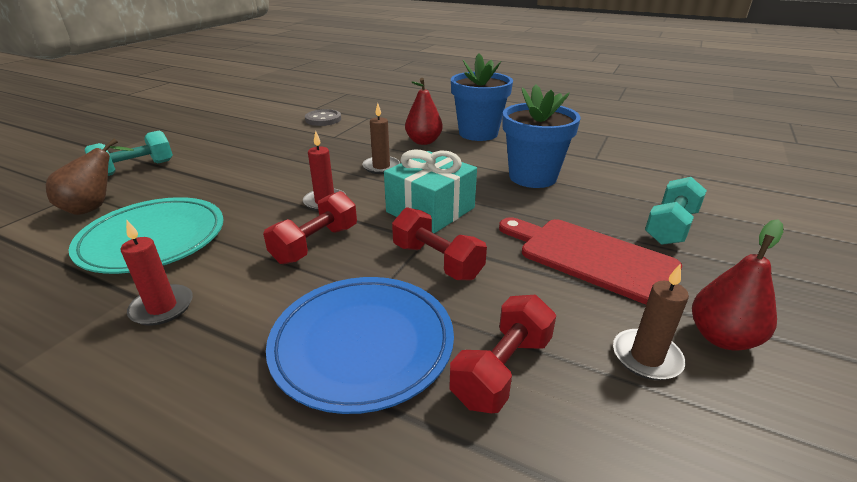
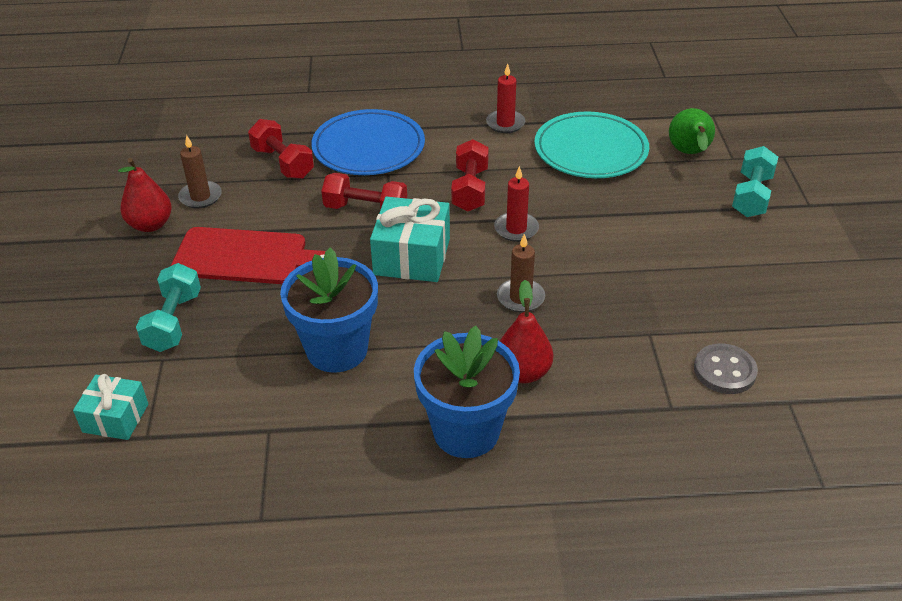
camera: 150 degrees right, 10 degrees up
brown pear [46,139,134,215] -> green pear [669,108,715,154]
red dumbbell [450,295,556,413] -> red dumbbell turned 45 degrees counterclockwise [248,119,314,179]
none -> turquoise gift [73,374,148,440]

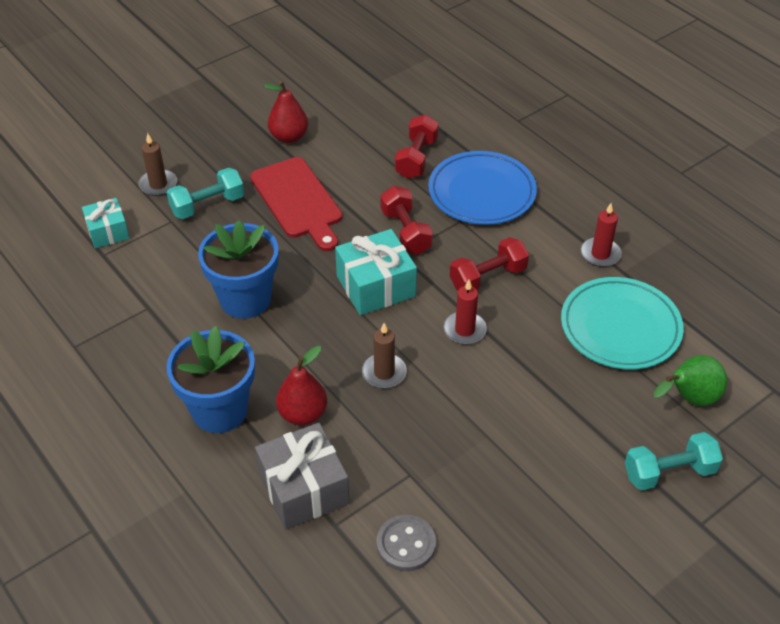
camera: 55 degrees right, 5 degrees up
brown candle [178,135,222,209] -> brown candle moved to [139,133,177,196]
none -> grey gift [255,423,350,530]

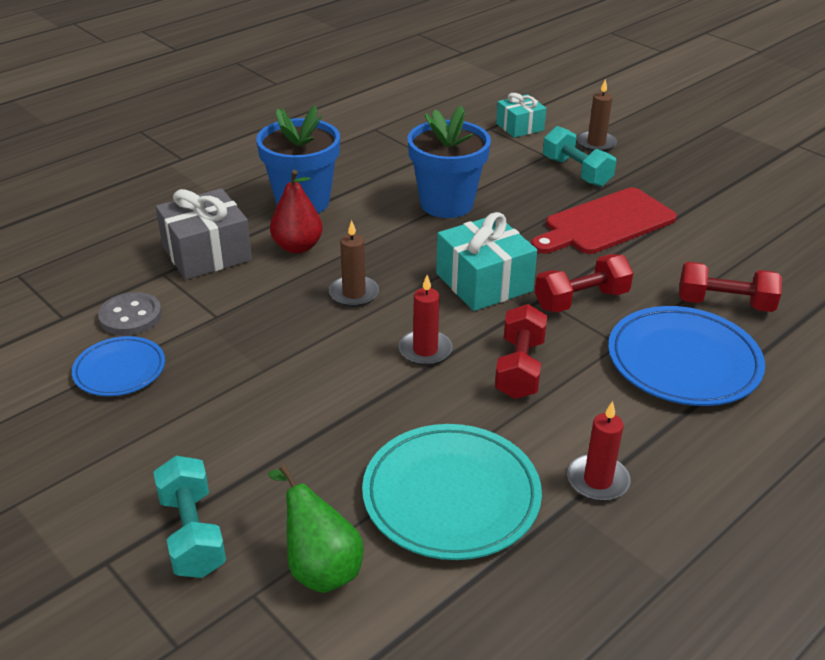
camera: 85 degrees right, 10 degrees down
red pear [263,81,308,143] -> none
red dumbbell [450,237,529,290] -> red dumbbell turned 45 degrees clockwise [495,304,547,399]
none -> blue plate [72,336,165,396]

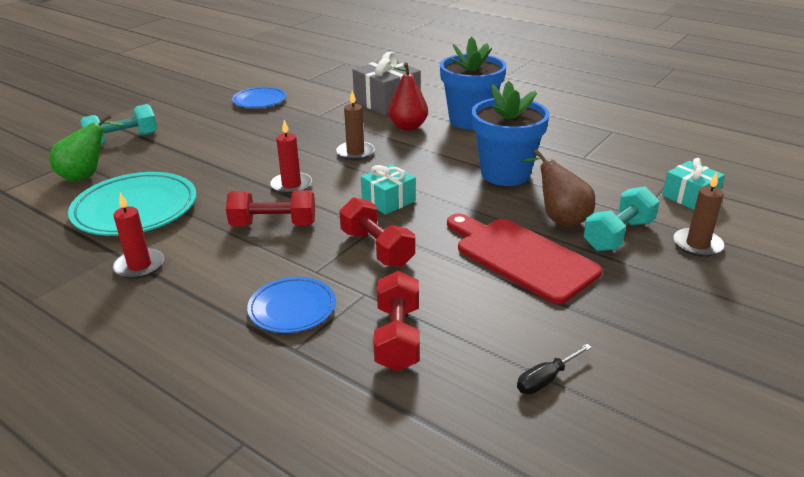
camera: 80 degrees right, 5 degrees down
grey button [98,292,162,336] -> none
turquoise gift [436,212,537,311] -> turquoise gift [361,164,416,215], size x0.62
blue plate [608,306,765,406] -> blue plate [247,277,336,333], size x0.58
none -> black screwdriver [517,344,592,394]
none -> brown pear [522,149,595,227]

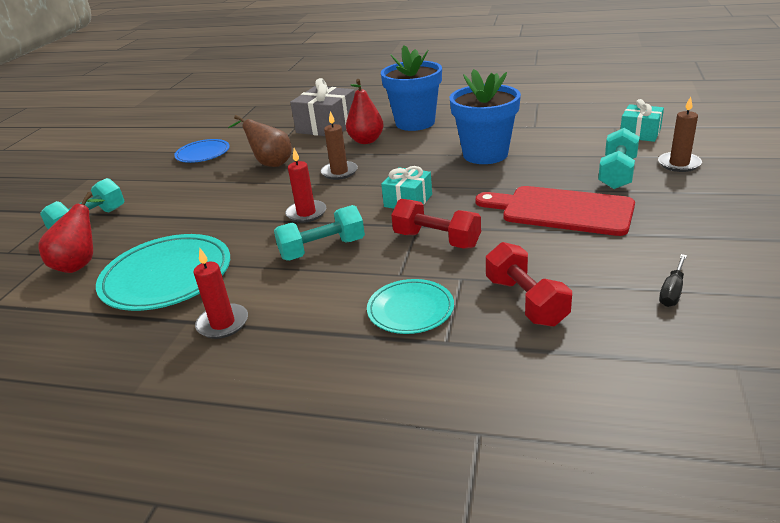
camera: 20 degrees left, 0 degrees up
green pear [50,114,124,182] -> red pear [39,192,105,273]
red dumbbell [226,190,315,226] -> turquoise dumbbell [274,205,365,261]
blue plate [247,277,336,333] -> turquoise plate [367,279,454,334]
brown pear [522,149,595,227] -> brown pear moved to [228,115,292,167]

